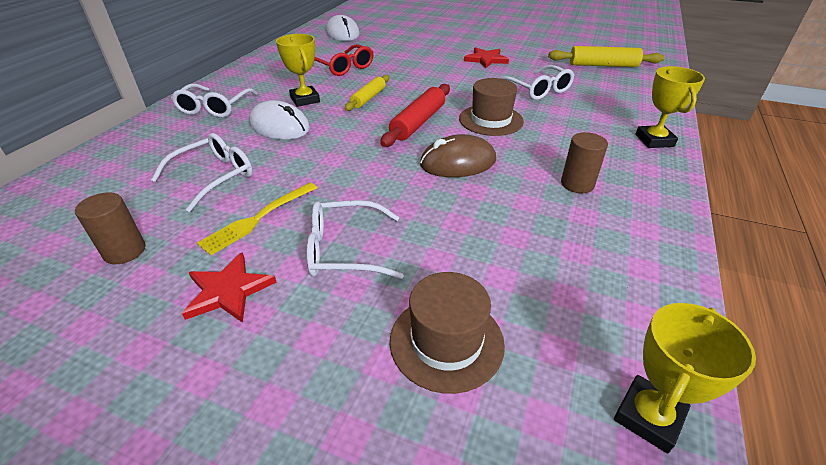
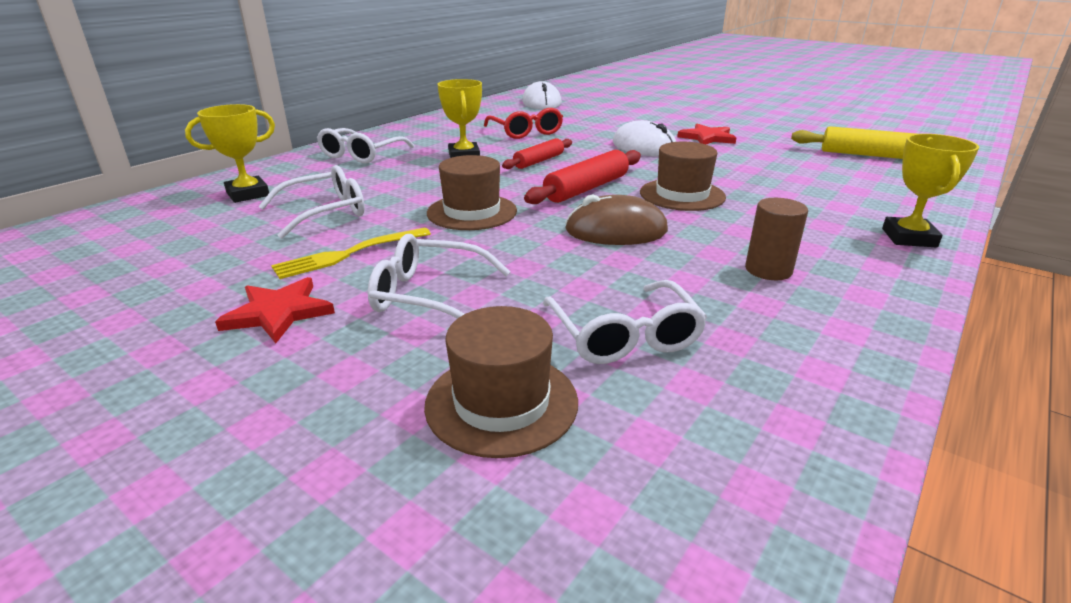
camera: 15 degrees right, 10 degrees down
brown cylinder [75,192,145,264] -> none
white mouse [249,100,310,140] -> white mouse moved to [613,120,676,157]
yellow rolling pin [345,75,389,111] -> red rolling pin [502,138,572,169]
white glasses [500,65,575,100] -> white glasses moved to [543,280,707,364]
yellow trophy [614,303,756,453] -> yellow trophy moved to [185,104,275,203]
none -> brown hat [427,155,517,230]

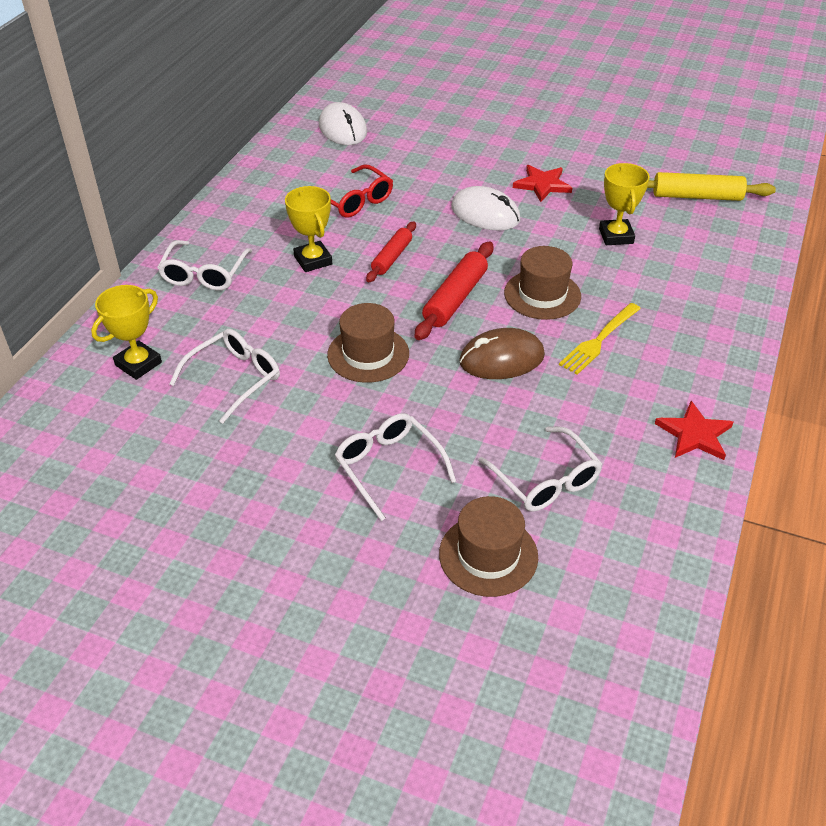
camera: 15 degrees left, 15 degrees up
red star [215,277,335,343] -> red star moved to [655,401,733,460]
yellow fork [271,227,431,279] -> yellow fork moved to [559,303,641,375]
white glasses [368,234,511,319] -> white glasses turned 60 degrees clockwise [335,413,456,521]
brown cylinder [745,198,808,280] -> none
yellow trophy [882,134,979,248] -> yellow trophy moved to [599,163,650,245]

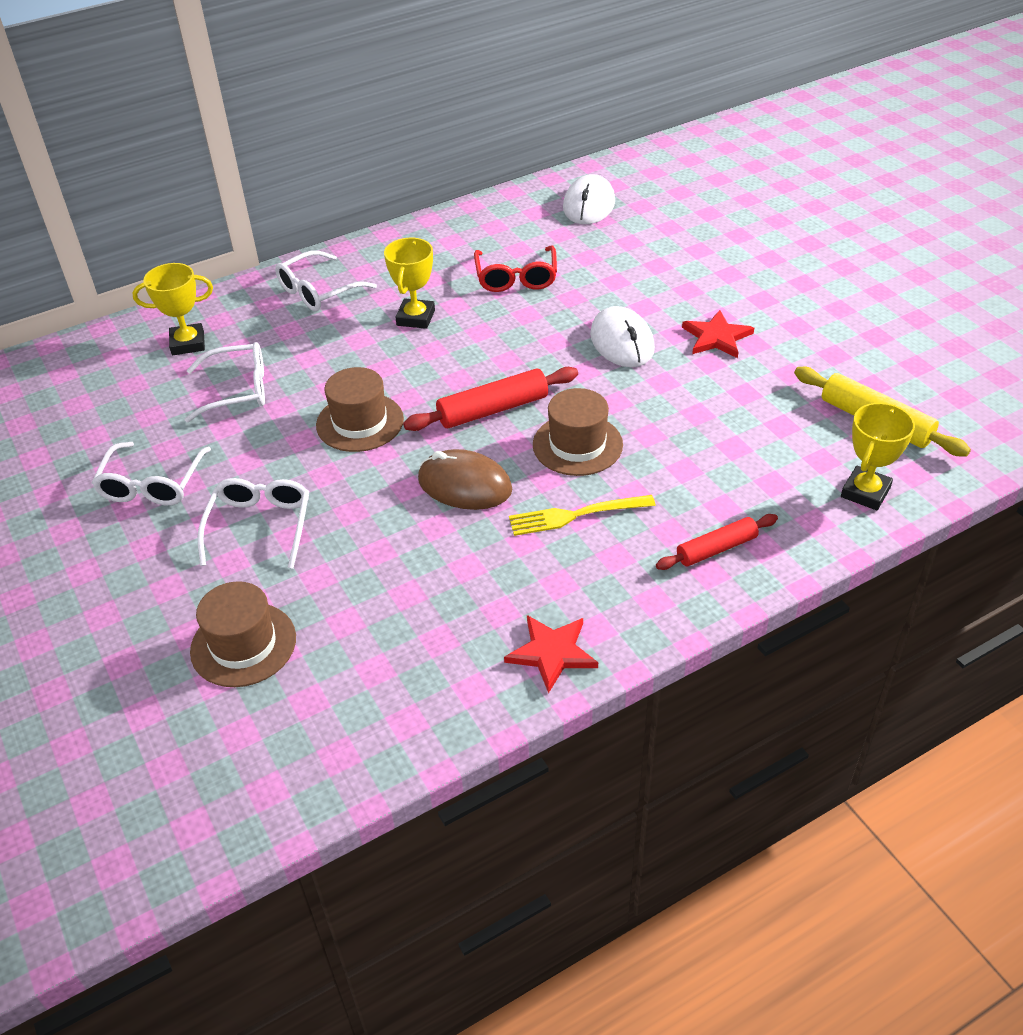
camera: 40 degrees right, 0 degrees up
red rolling pin [366,221,416,282] -> red rolling pin moved to [656,514,778,570]
white glasses [478,427,602,512] -> white glasses moved to [92,442,211,505]
yellow trophy [599,163,650,245] -> yellow trophy moved to [841,403,915,510]

